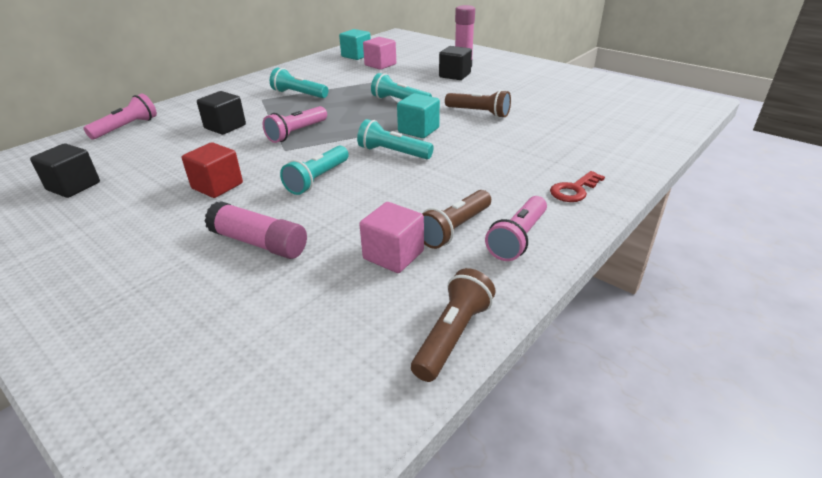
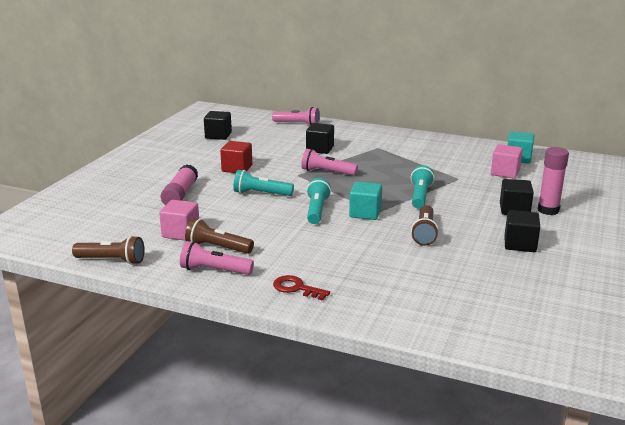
camera: 70 degrees right, 10 degrees down
turquoise flashlight [270,68,328,98] -> none
none -> black cube [505,210,540,252]

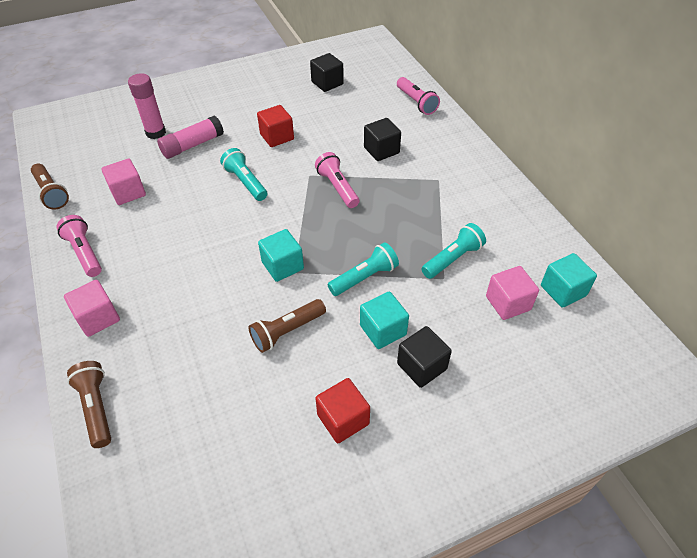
camera: 45 degrees right, 25 degrees up
brown flashlight [185,218,254,254] -> brown flashlight moved to [67,361,111,448]
red key [273,275,330,301] -> pink cube [64,280,120,337]
turquoise flashlight [306,178,331,224] -> turquoise flashlight moved to [421,223,486,279]
black cube [505,210,540,252] -> red cube [315,378,370,443]
pink glue stick [538,147,569,215] -> pink glue stick moved to [128,73,166,139]
none -> turquoise cube [360,292,409,349]

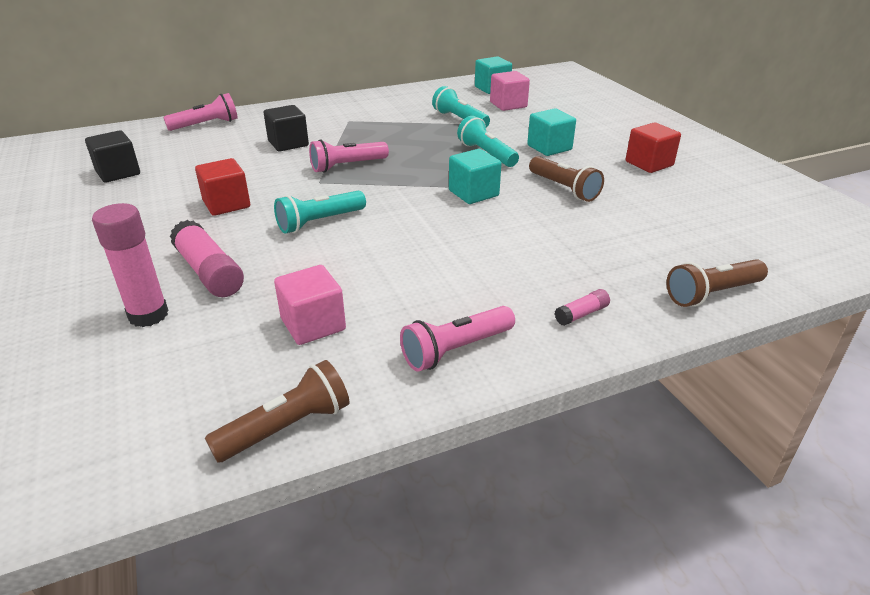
camera: 90 degrees left, 15 degrees down
pink cube [64,280,120,337] -> pink glue stick [555,289,610,326]
black cube [397,326,452,388] -> none

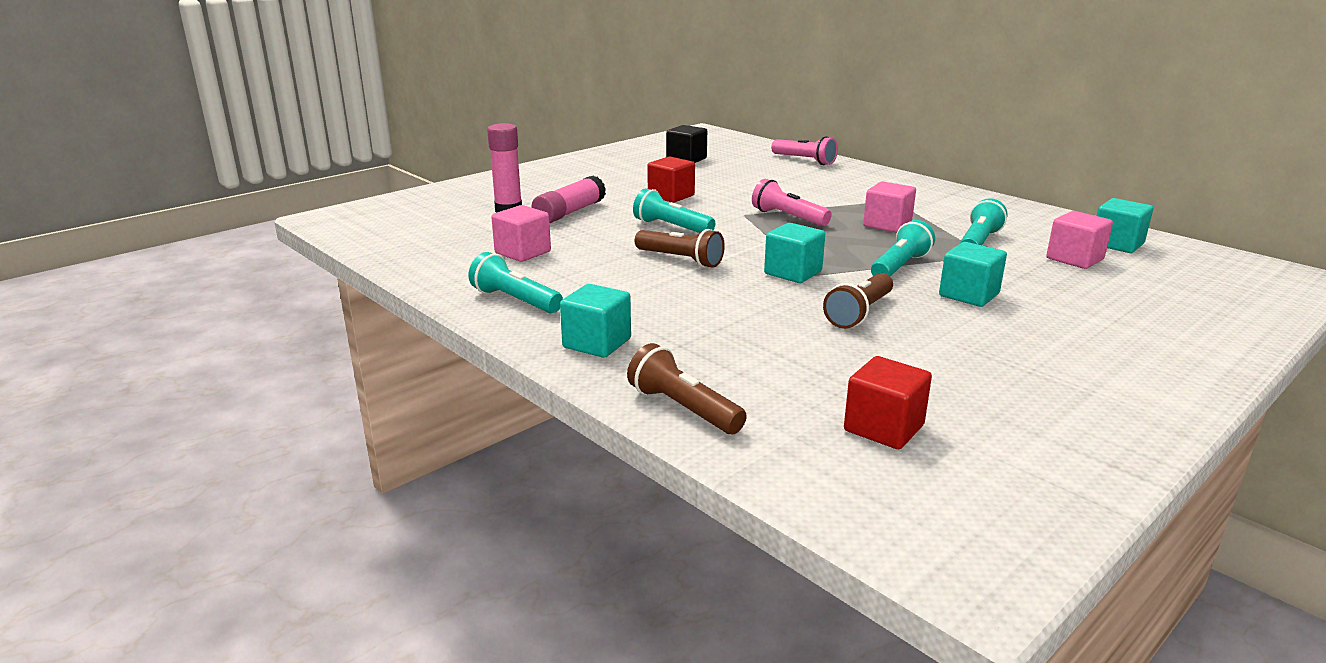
camera: 70 degrees right, 10 degrees down
brown flashlight [205,360,349,463] -> brown flashlight moved to [635,229,725,268]
black cube [264,105,309,152] -> none
pink flashlight [400,306,515,372] -> turquoise flashlight [468,252,563,313]
pink glue stick [555,289,610,326] -> turquoise cube [560,284,631,358]
red cube [626,123,681,173] -> red cube moved to [844,356,932,449]
none -> pink cube [863,181,916,233]

